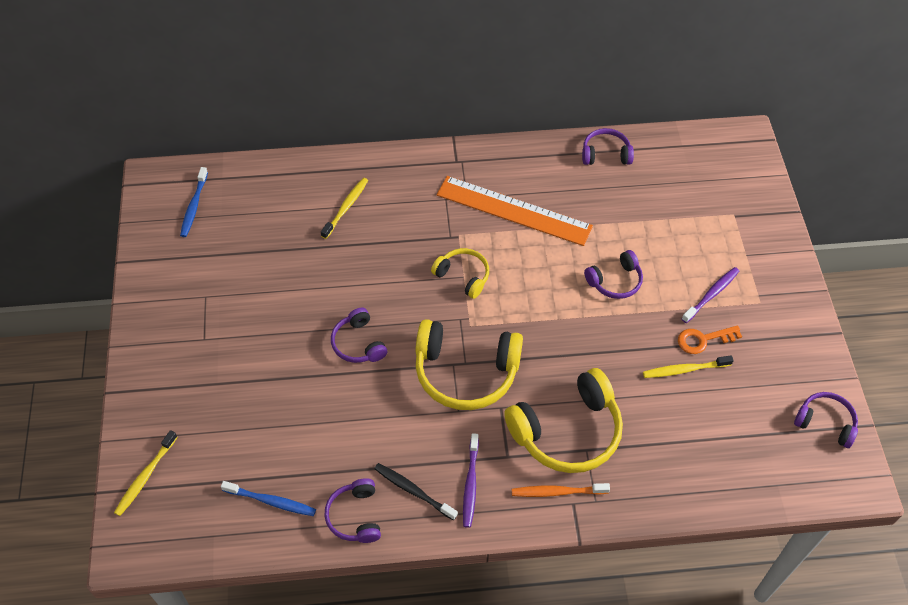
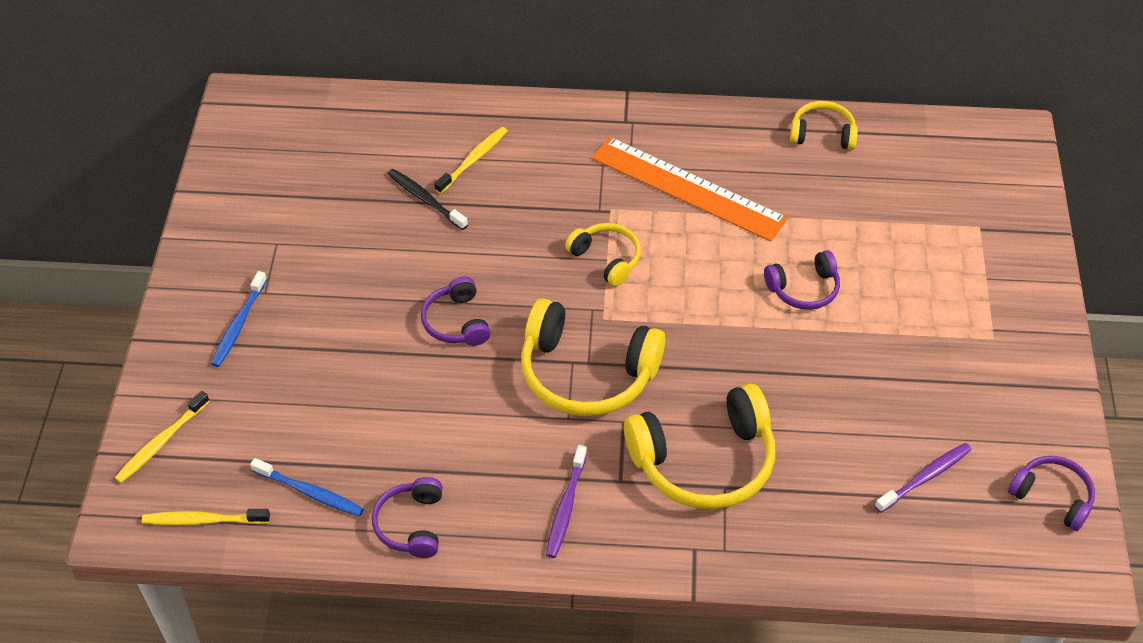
camera: 10 degrees right, 5 degrees down
blue toothbrush [180,167,208,237] -> blue toothbrush moved to [211,271,267,367]
black toothbrush [374,463,458,520] -> black toothbrush moved to [388,169,468,230]
orange toothbrush [512,483,610,497] -> none
purple headphones [582,128,634,165] -> yellow headphones [790,101,858,150]
yellow toothbrush [643,355,734,378] -> yellow toothbrush moved to [142,509,270,525]
orange key [678,325,742,354] -> none
purple toothbrush [682,267,739,323] -> purple toothbrush moved to [875,443,972,513]

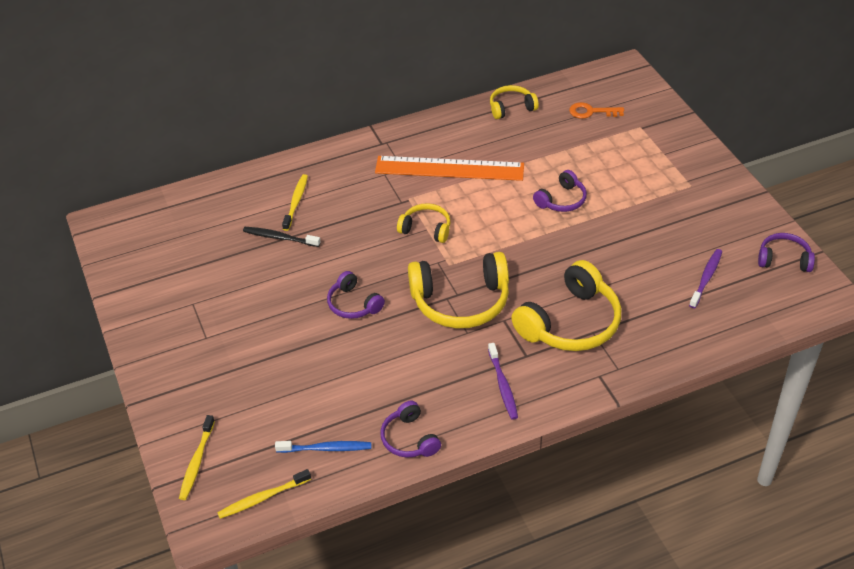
camera: 25 degrees left, 5 degrees down
blue toothbrush [211,271,267,367] -> none
none -> orange key [569,102,624,119]

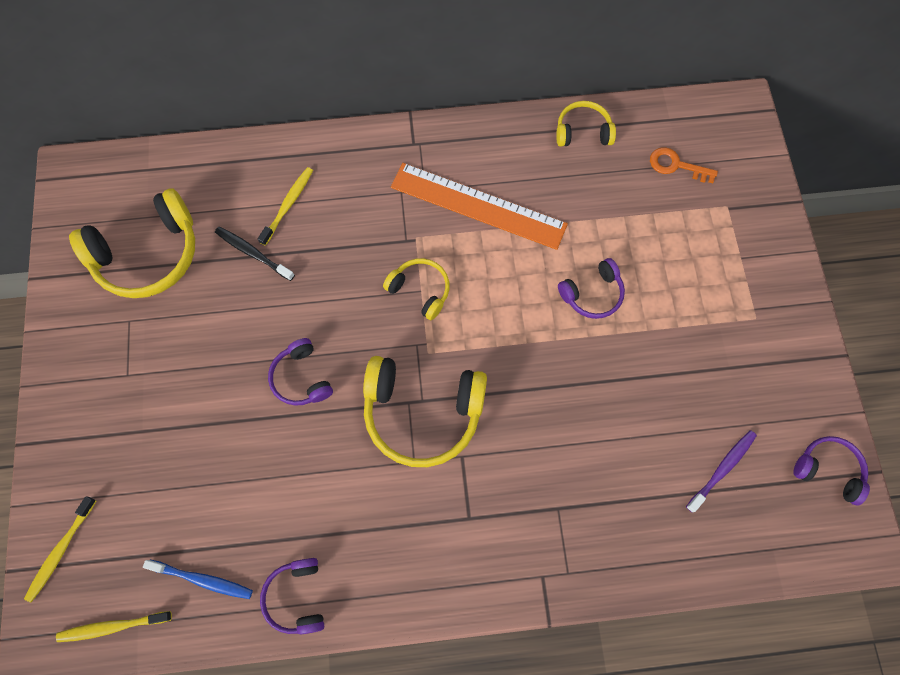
camera: 15 degrees right, 25 degrees up
purple toothbrush [488,343,518,420] -> none
yellow headphones [511,260,621,351] -> yellow headphones moved to [69,188,195,298]

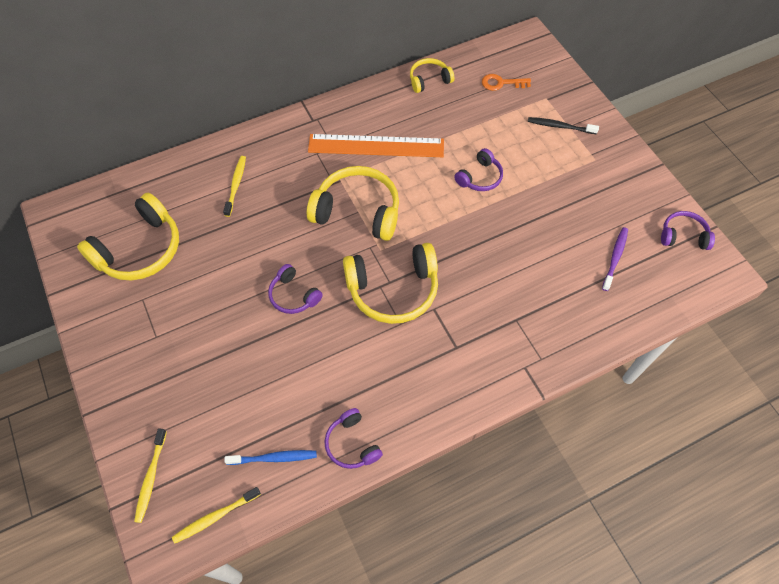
camera: 20 degrees left, 10 degrees down
black toothbrush [215,227,295,281] -> black toothbrush moved to [528,117,599,134]
yellow headphones [383,258,450,320] -> yellow headphones [307,166,399,241], size x1.84

